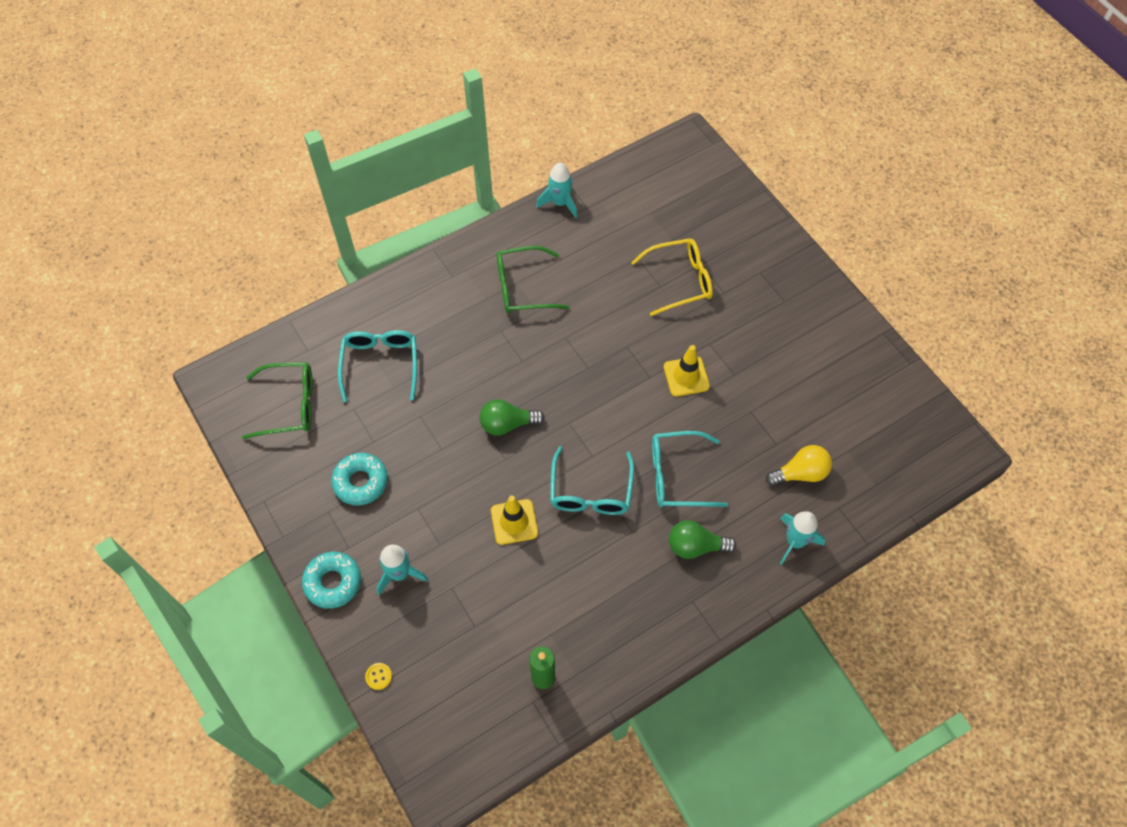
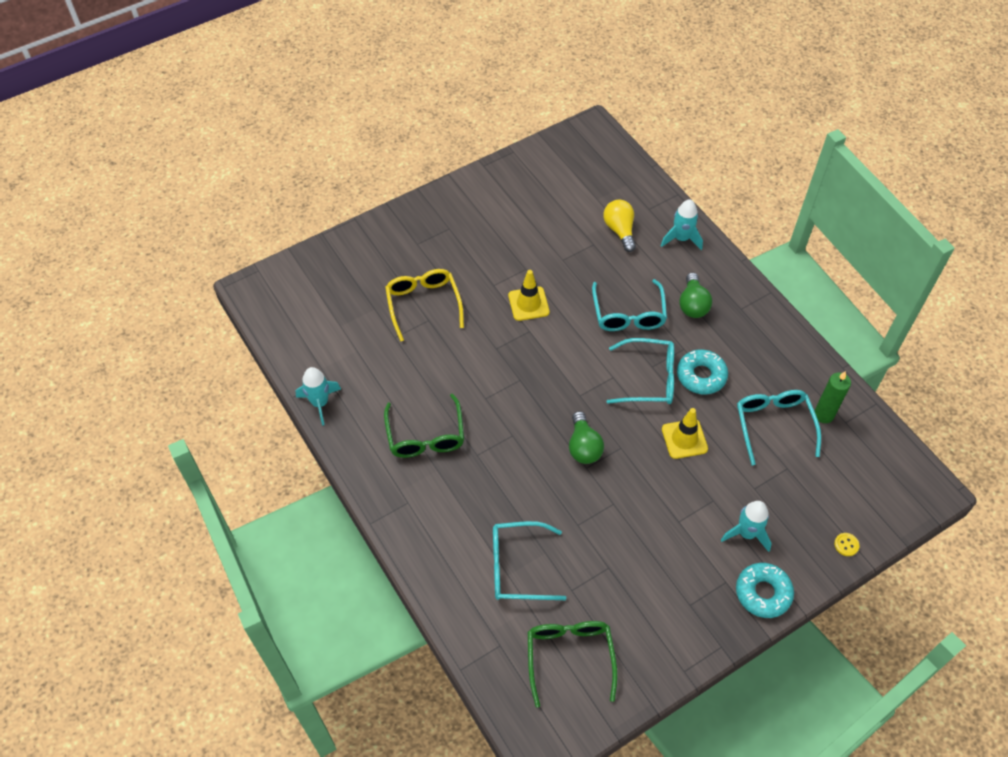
camera: 90 degrees left, 5 degrees down
turquoise donut [331,453,388,505] -> turquoise donut moved to [677,350,728,394]
none -> turquoise glasses [737,390,821,465]

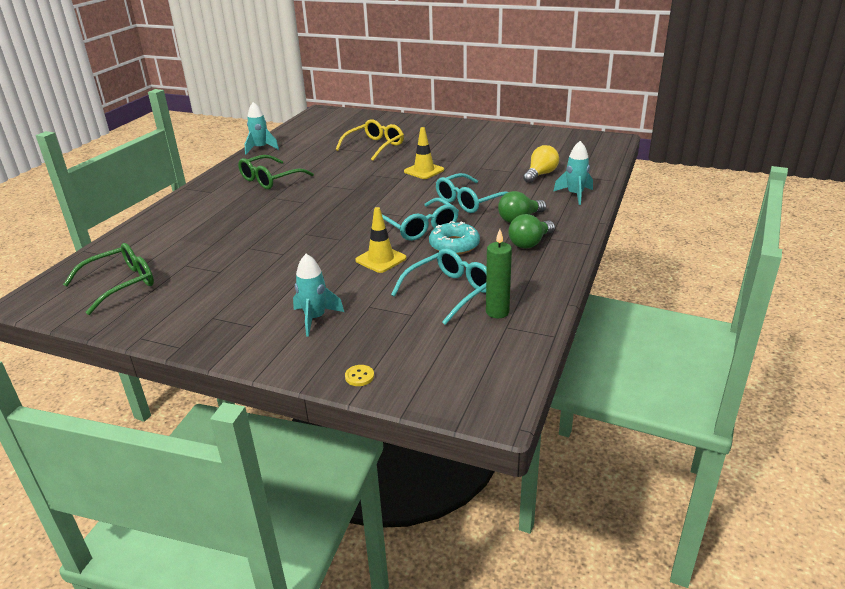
camera: 55 degrees right, 25 degrees down
turquoise glasses [493,521,567,600] -> none
green light bulb [569,411,604,464] -> green light bulb moved to [508,214,555,249]
turquoise donut [736,563,794,618] -> none

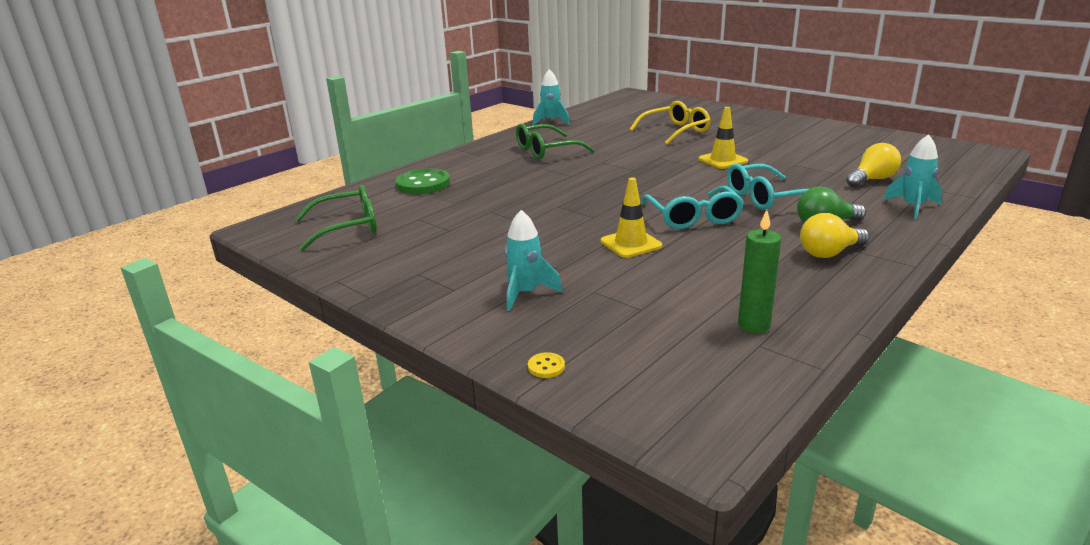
camera: 20 degrees right, 5 degrees down
turquoise glasses [391,249,487,325] -> none
turquoise donut [429,221,480,255] -> none
green light bulb [508,214,555,249] -> yellow light bulb [800,213,869,258]
none -> green button [395,169,450,194]

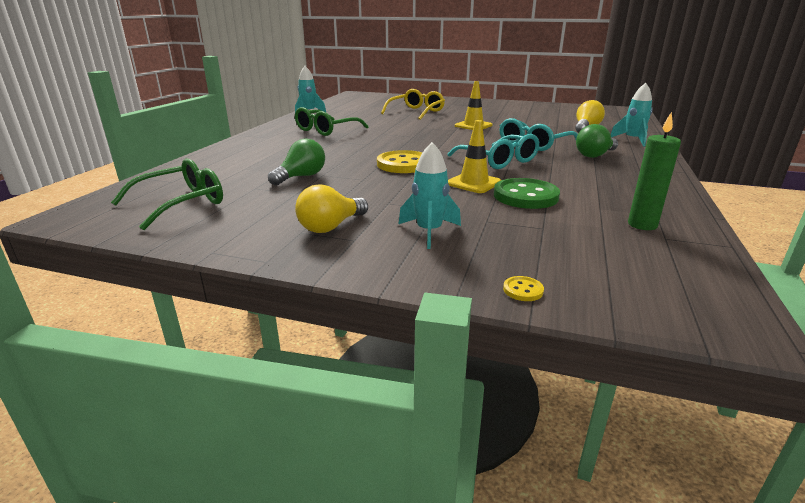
camera: 25 degrees left, 0 degrees up
green button [395,169,450,194] -> green button moved to [494,178,560,209]
yellow light bulb [800,213,869,258] -> yellow light bulb moved to [295,184,368,233]
none -> green light bulb [268,139,325,185]
none -> yellow button [377,150,422,173]

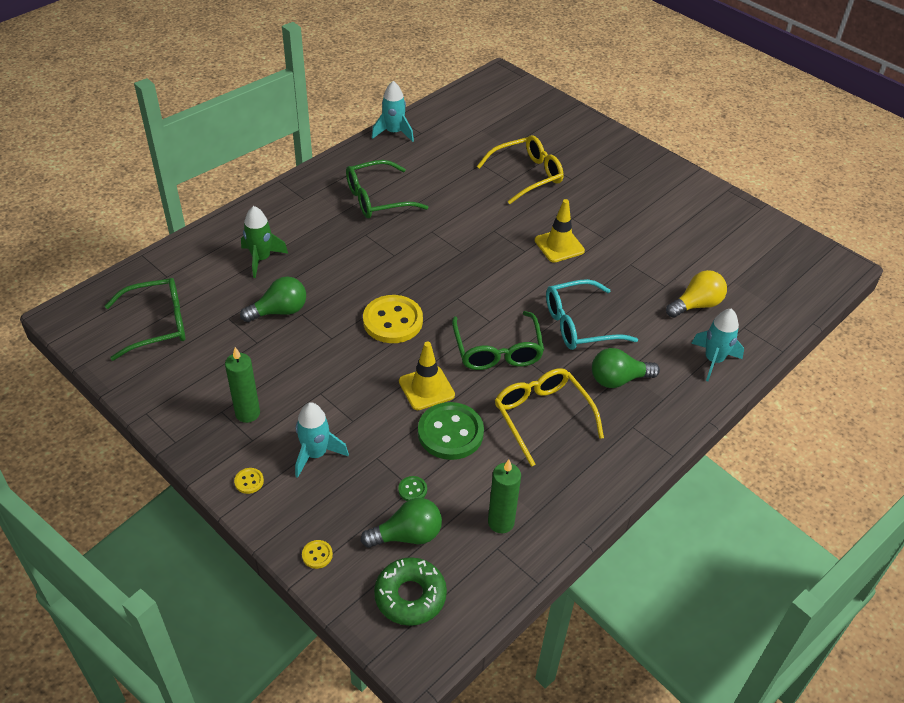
camera: 25 degrees right, 20 degrees up
yellow light bulb [295,184,368,233] -> green candle [225,347,260,423]
turquoise glasses [448,134,540,169] -> green glasses [452,311,544,370]
none -> yellow button [234,468,264,494]
none -> green rocket [241,206,288,278]
none -> green light bulb [361,498,442,548]
none -> green donut [374,557,447,626]
none -> green button [398,476,427,501]
none -> yellow glasses [494,368,604,467]

